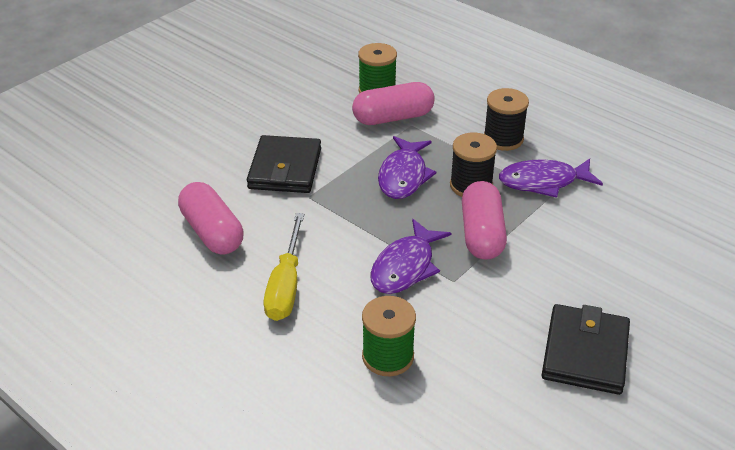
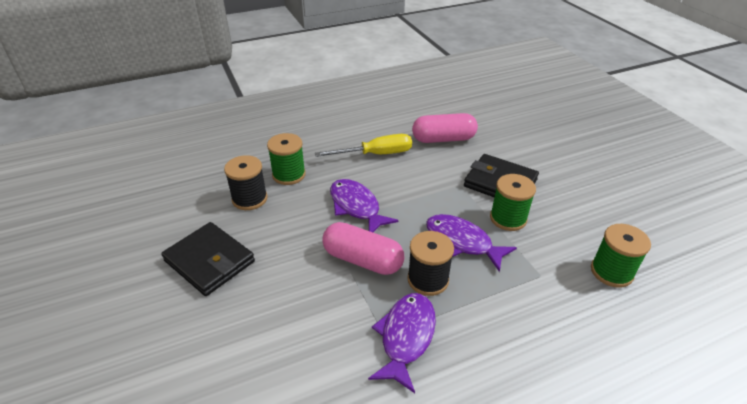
camera: 115 degrees right, 0 degrees up
yellow screwdriver [264,213,304,321] -> yellow screwdriver turned 135 degrees clockwise [315,134,412,157]
pink capsule [352,82,435,125] -> none
black spool [484,88,529,151] -> black spool moved to [224,155,267,210]
none -> green spool [490,174,536,231]

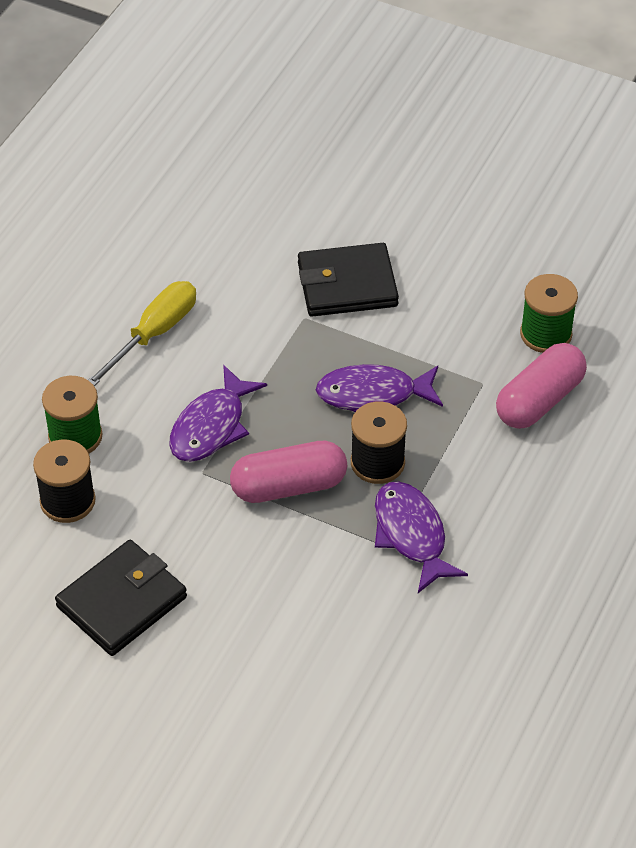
camera: 40 degrees left, 10 degrees up
black wallet [161,222,255,296] -> black wallet turned 45 degrees counterclockwise [55,540,187,656]
purple fish [330,179,398,232] -> purple fish turned 75 degrees counterclockwise [169,365,267,462]
pink capsule [412,113,478,143] -> pink capsule moved to [496,343,587,429]
green spool [490,174,536,231] -> none

